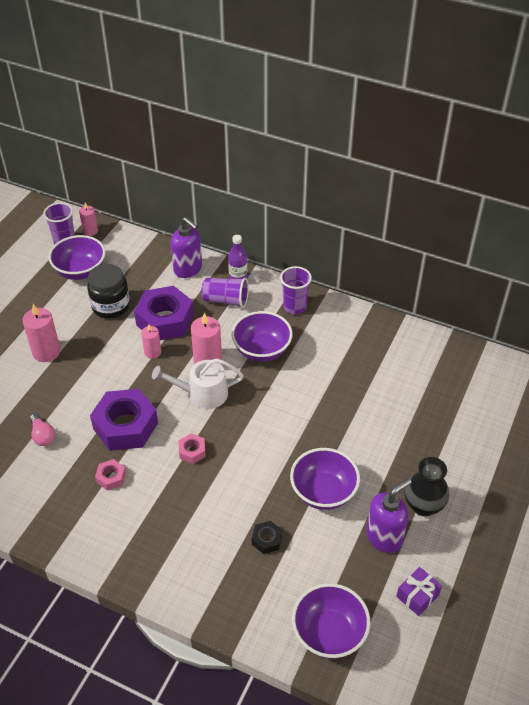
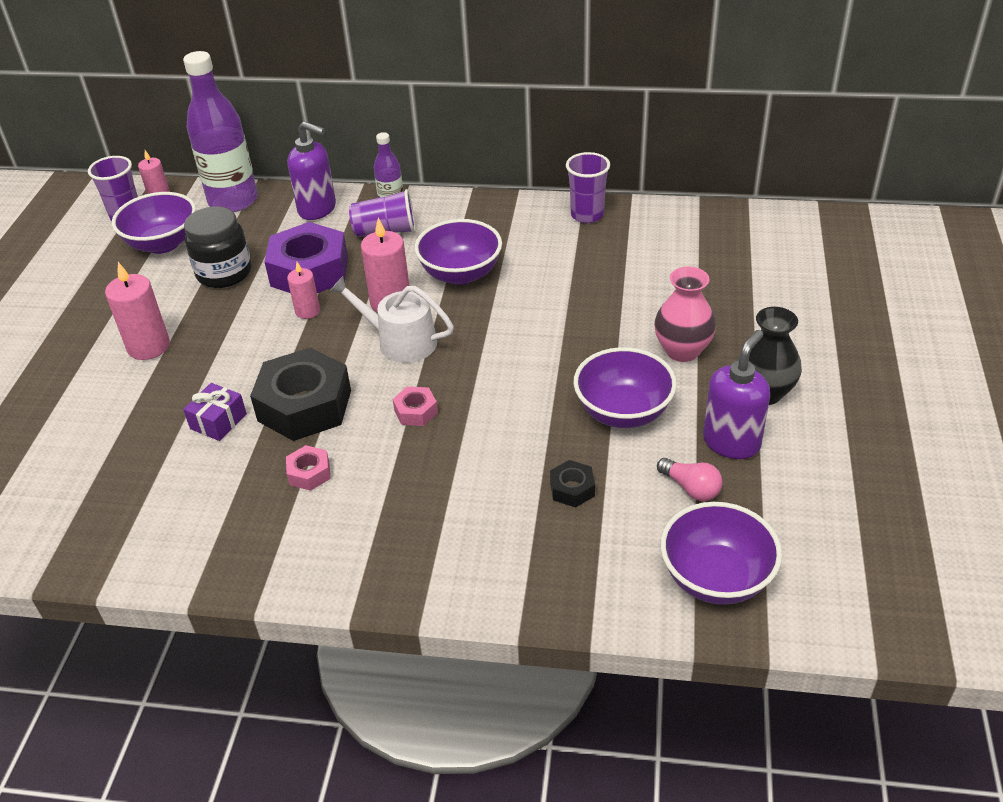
camera: 15 degrees left, 5 degrees down
pink light bulb [30,413,55,446] -> pink light bulb moved to [657,458,723,501]
purple nut [90,389,158,451] -> black nut [250,348,351,441]
white watering can [152,358,243,409] -> white watering can turned 45 degrees clockwise [329,276,454,363]
purple cup [280,266,312,314] -> purple cup moved to [566,152,610,223]
purple gift [396,567,442,616] -> purple gift moved to [183,383,247,441]
none -> purple bottle [183,51,258,212]
none -> pink vase [654,267,716,362]

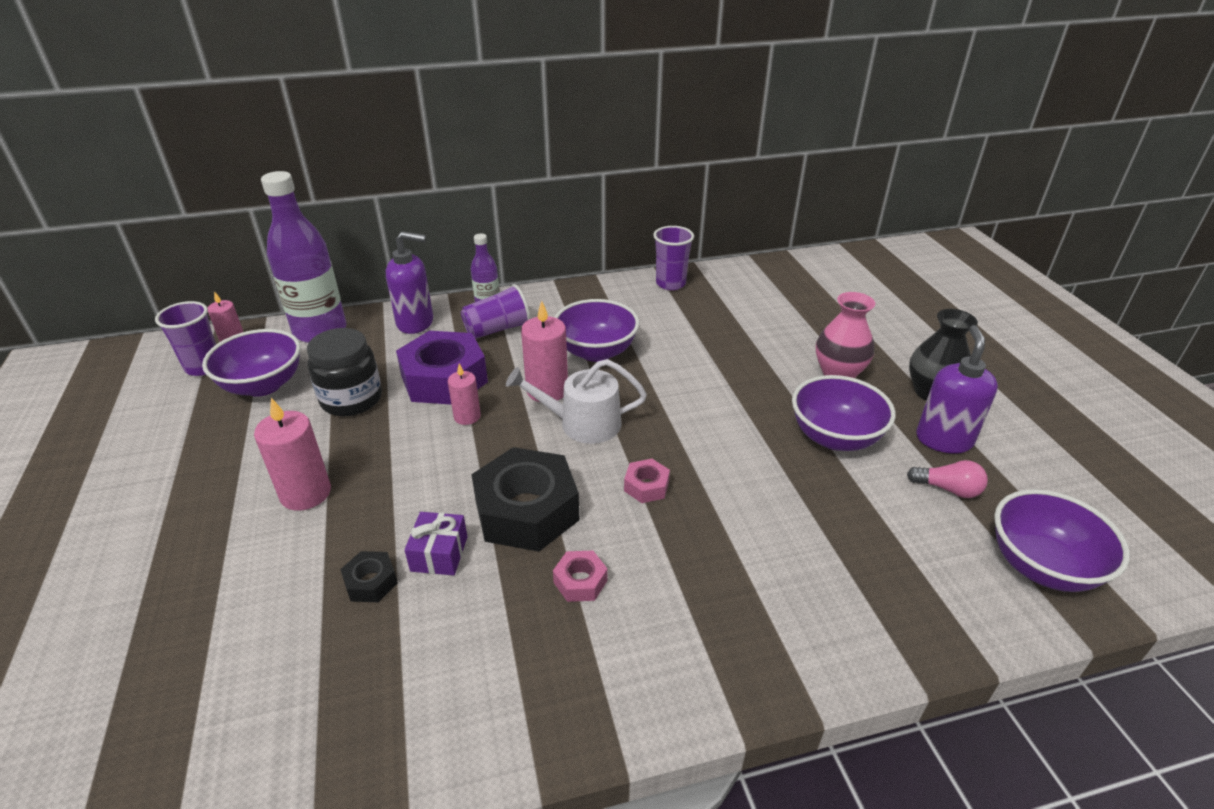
camera: 25 degrees left, 5 degrees down
black nut [550,460,595,507] -> black nut moved to [340,551,398,602]

